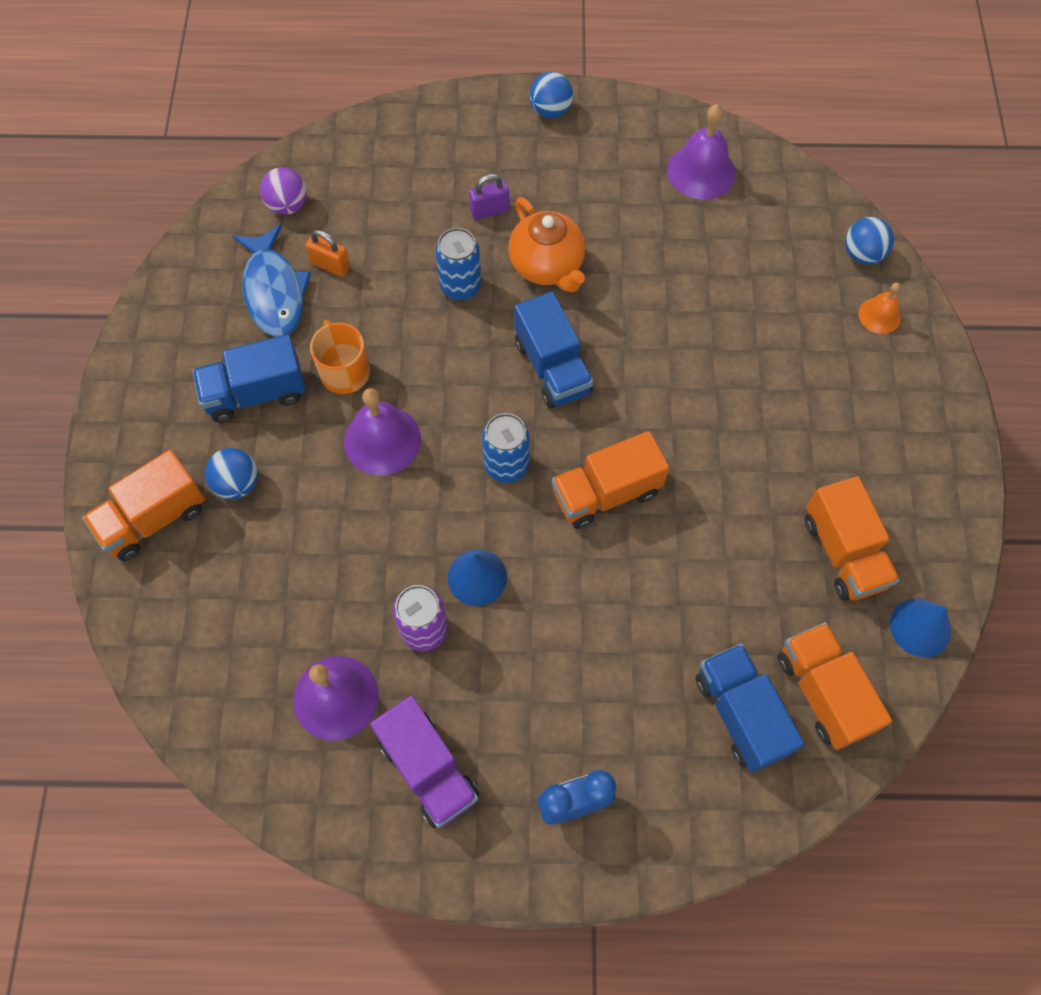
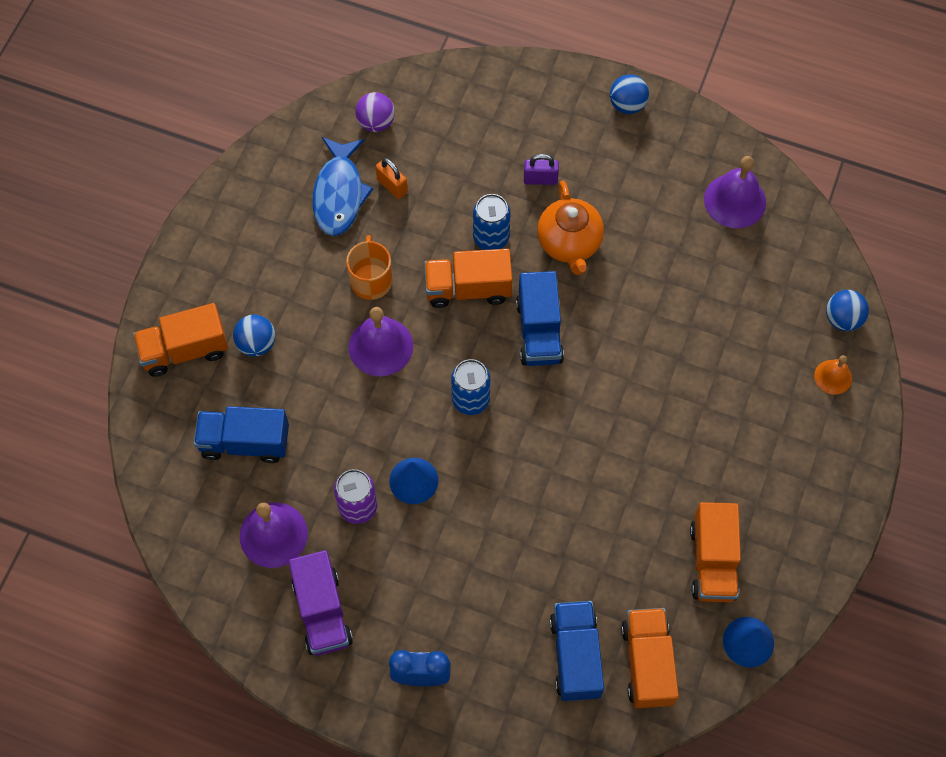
camera: 20 degrees right, 0 degrees up
blue truck [192,334,306,423] -> blue truck moved to [194,406,289,463]
orange truck [552,431,669,529] -> orange truck moved to [424,249,512,308]

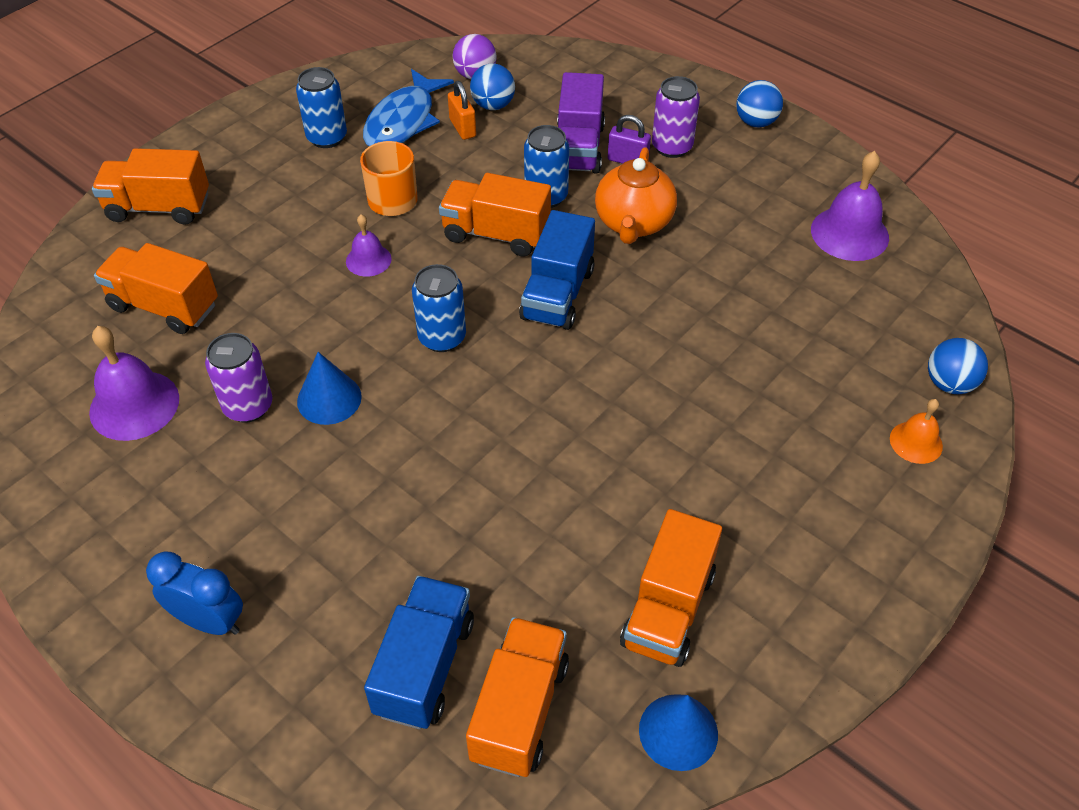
camera: 20 degrees right, 15 degrees down
blue truck [194,406,289,463] -> orange truck [94,243,218,334]
blue ball [233,315,275,356] -> blue ball moved to [470,63,515,110]
purple truck [289,550,353,656] -> purple truck moved to [557,72,605,173]
purple bell [348,307,413,377] -> purple bell [346,214,392,276], size x0.58
none -> blue can [296,67,347,148]
none -> purple can [652,76,700,158]

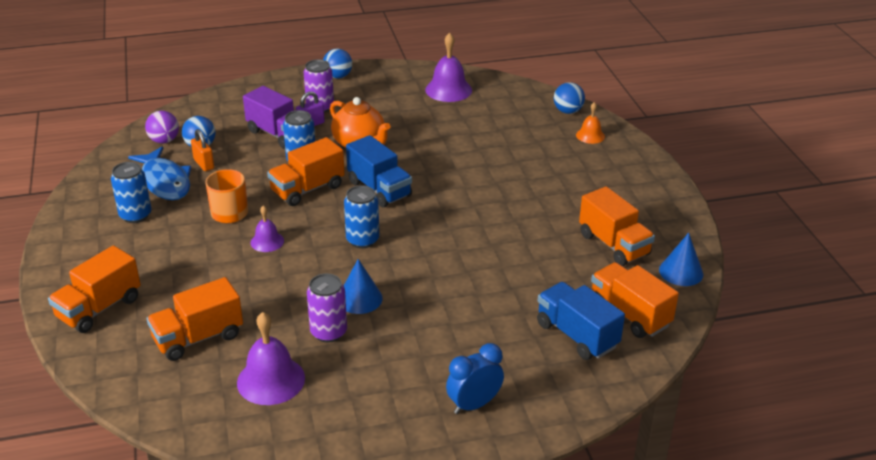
camera: 55 degrees left, 15 degrees down
orange padlock [448,81,476,140] -> orange padlock turned 45 degrees clockwise [191,129,214,171]

